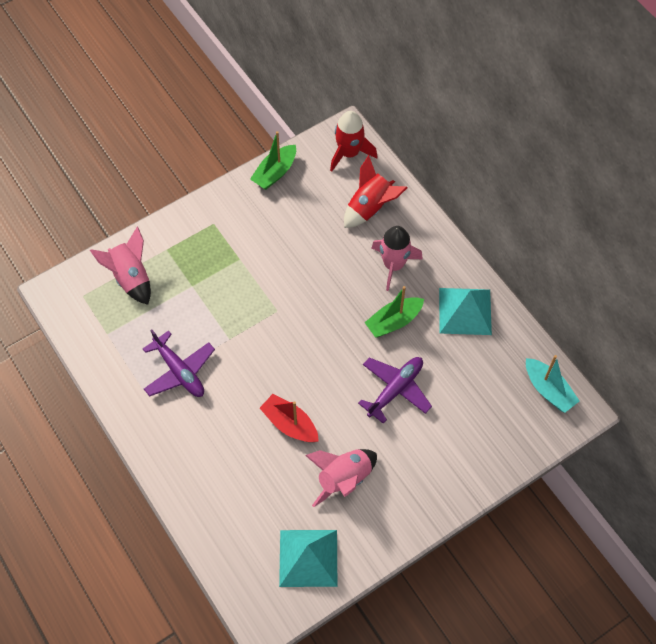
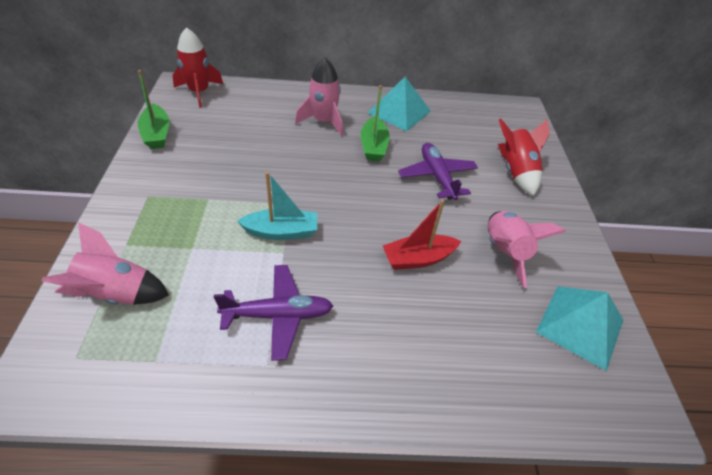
camera: 60 degrees left, 15 degrees down
red rocket [344,155,408,228] -> red rocket moved to [498,119,550,196]
turquoise boat [526,355,579,413] -> turquoise boat moved to [237,172,317,240]

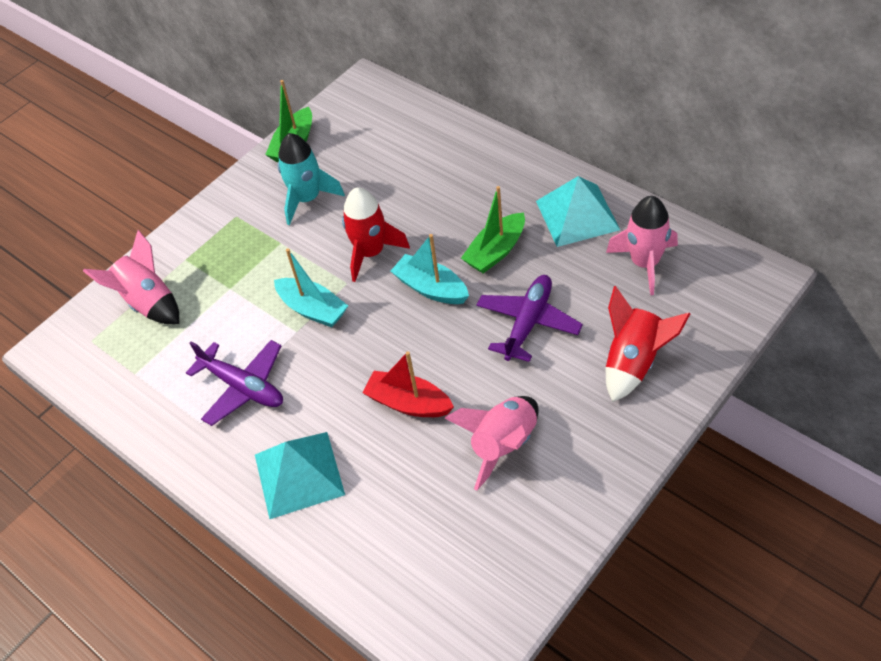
camera: 50 degrees right, 5 degrees up
red rocket [172,27,223,108] -> red rocket moved to [342,187,410,282]
pink rocket [295,58,343,136] -> pink rocket moved to [606,196,678,295]
turquoise pyramid [536,286,623,371] -> turquoise pyramid moved to [255,432,345,519]
none -> turquoise rocket [278,133,345,225]
none -> turquoise boat [391,234,469,304]

